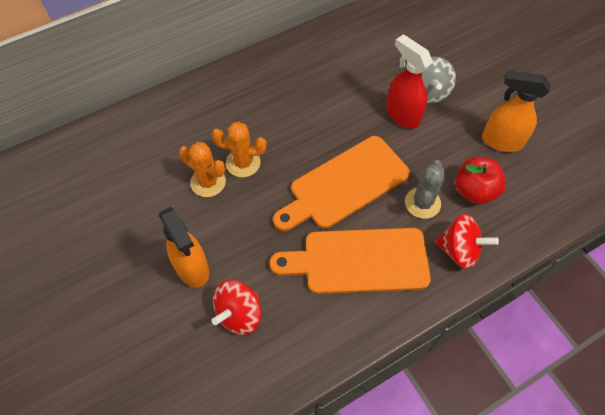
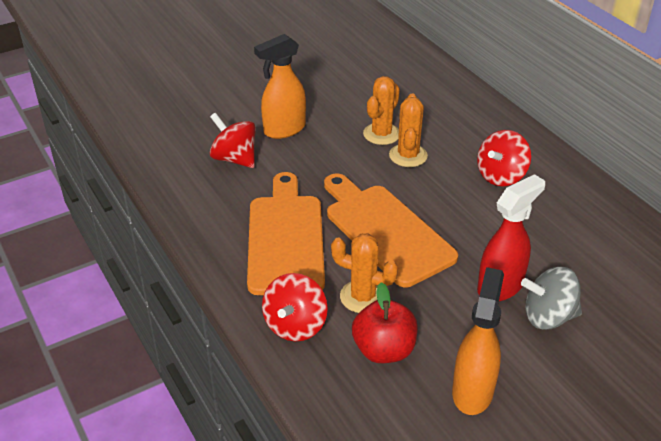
camera: 90 degrees right, 20 degrees down
grey cactus [405,160,445,219] -> orange cactus [331,234,398,313]
none -> red spinning top [477,130,531,186]

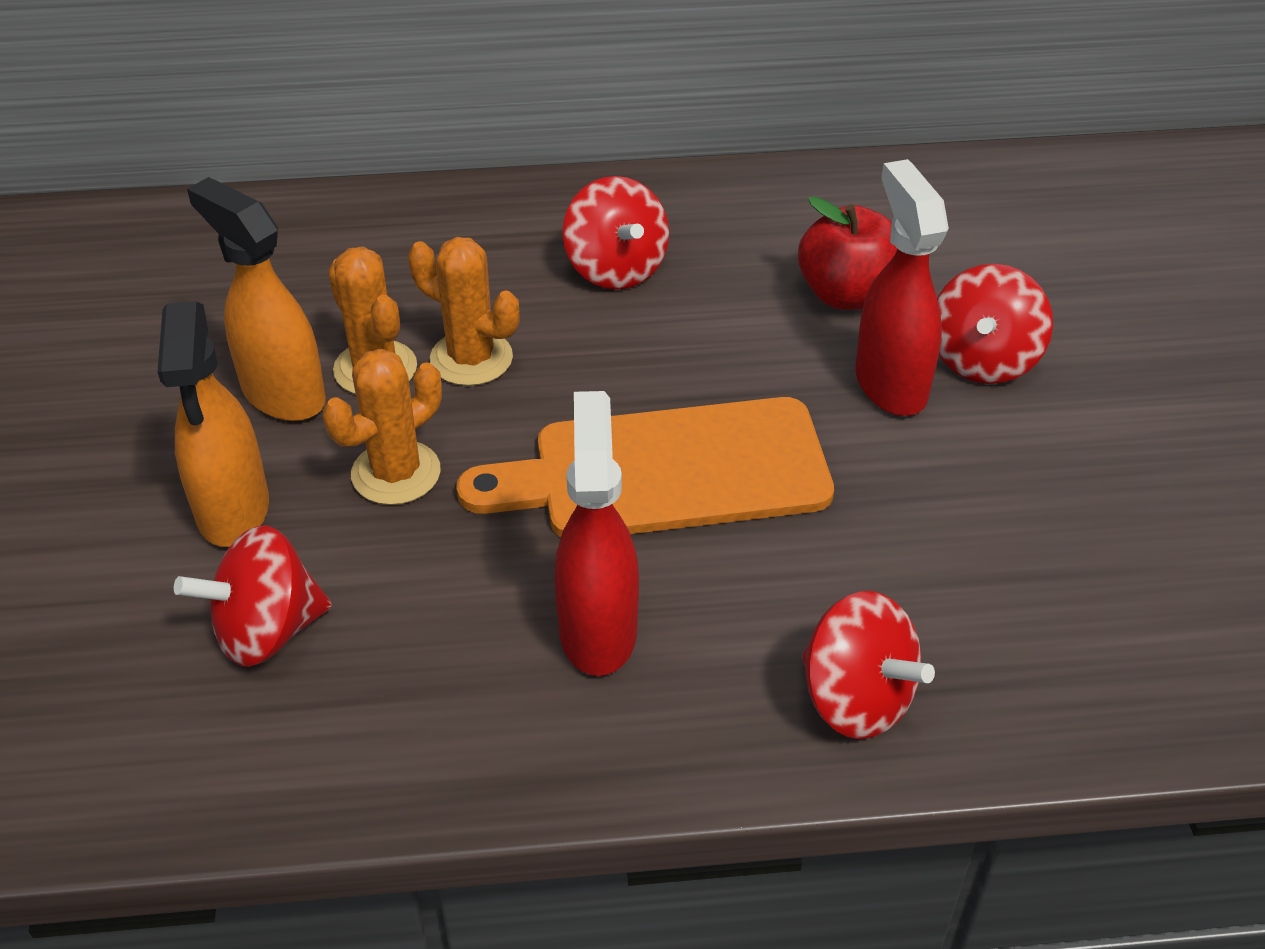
camera: 65 degrees left, 5 degrees up
orange cutting board [247,172,325,295] -> red spray bottle [555,391,639,676]
orange cactus [331,234,398,313] -> orange cactus moved to [323,349,442,505]
red apple [352,282,418,363] -> red apple moved to [798,196,897,310]
orange spray bottle [452,267,504,415] -> orange spray bottle moved to [187,177,326,421]
grey spinning top [521,267,582,330] -> red spinning top [937,264,1053,384]

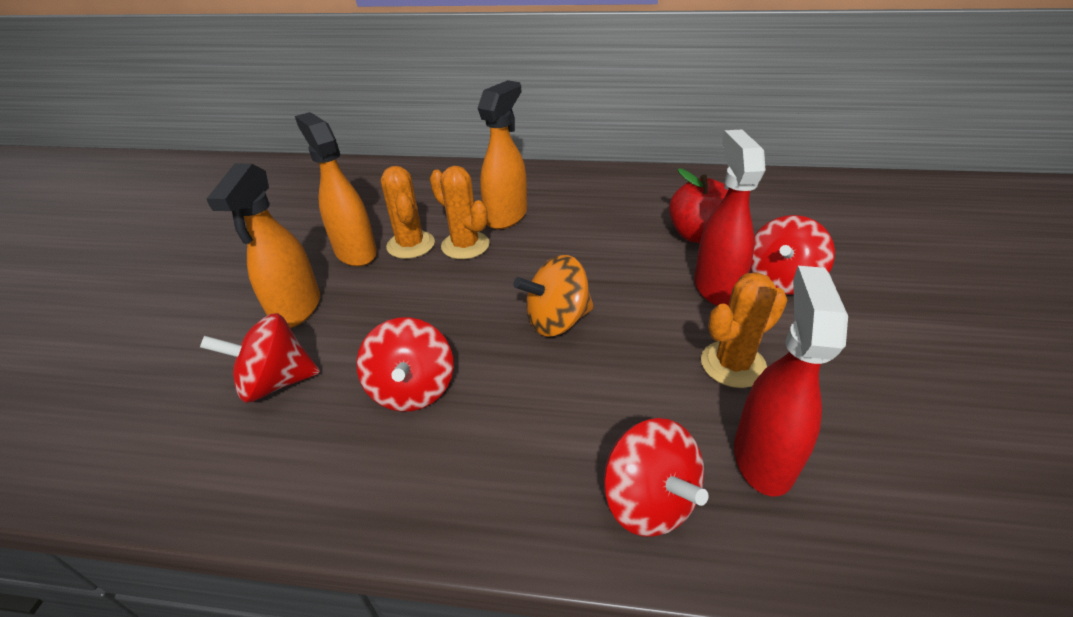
camera: 15 degrees right, 5 degrees down
orange cactus [323,349,442,505] -> orange cactus moved to [701,272,788,388]
orange cutting board [456,397,834,538] -> orange spinning top [513,255,594,337]
red spray bottle [555,391,639,676] -> red spray bottle moved to [734,266,848,496]
red spinning top [563,176,669,290] -> red spinning top moved to [356,317,454,412]
none -> orange spray bottle [478,80,527,229]

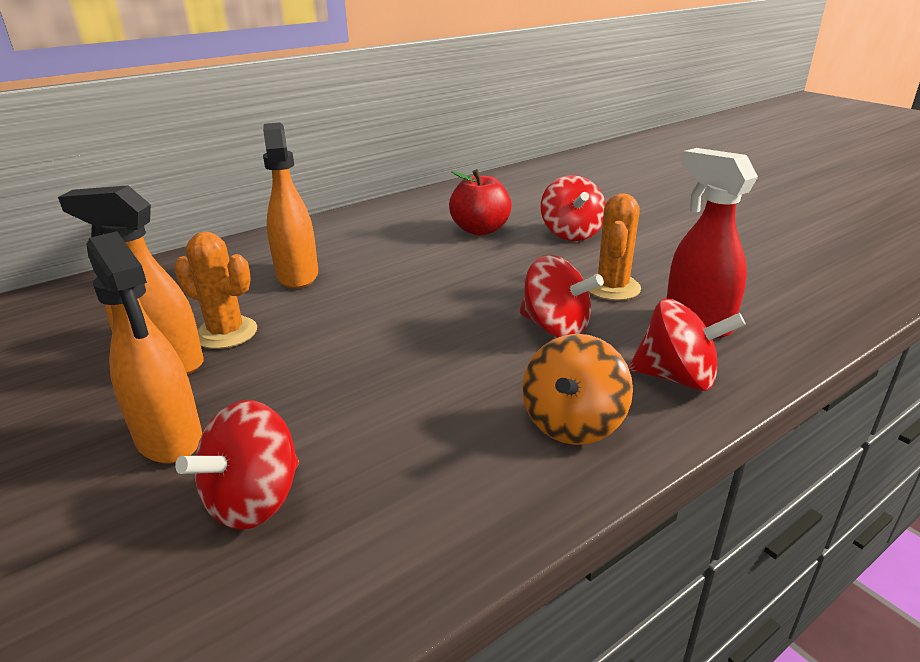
camera: 45 degrees left, 10 degrees down
red spinning top [356,317,454,412] -> red spinning top moved to [519,255,604,338]
orange cactus [430,166,489,259] -> none
orange spinning top [513,255,594,337] -> orange spinning top moved to [522,334,633,445]
red spray bottle [694,130,766,306] -> none

